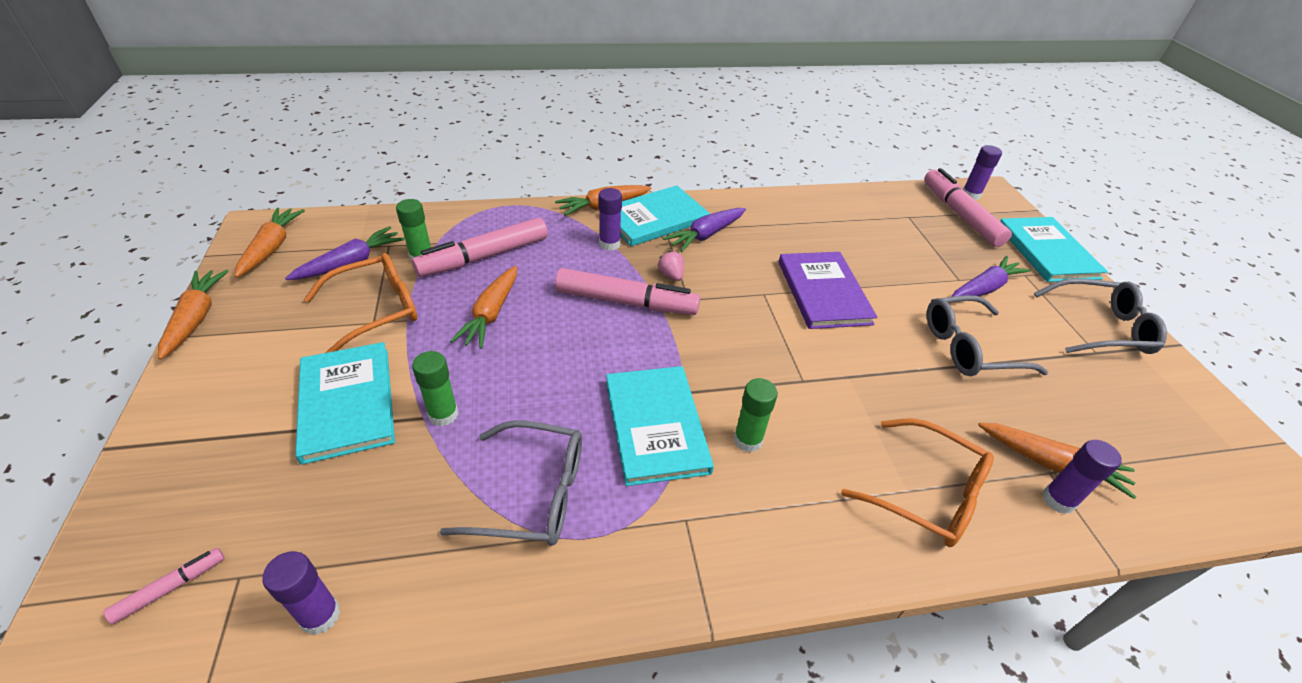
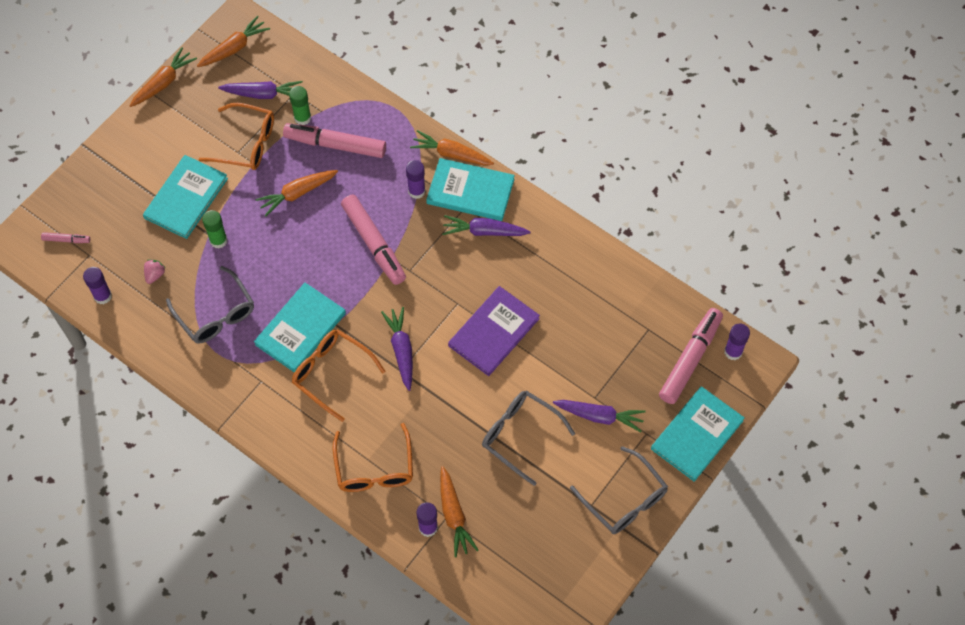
camera: 50 degrees right, 20 degrees up
pink strawberry [658,251,684,281] -> pink strawberry moved to [144,260,165,284]
green glue stick [734,378,778,452] -> orange glasses [292,329,386,422]
none -> purple carrot [381,307,413,391]

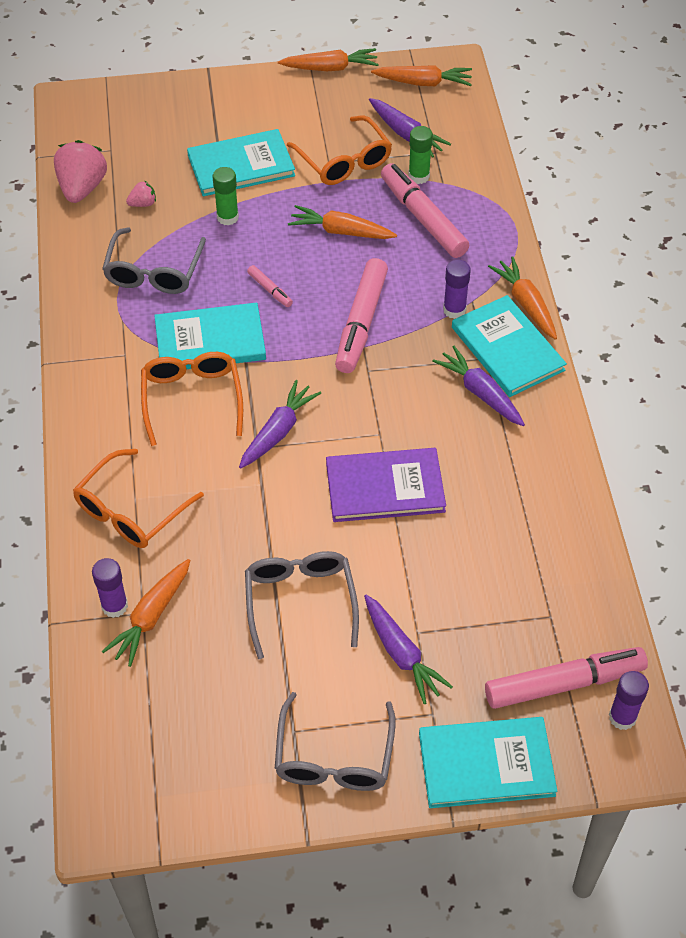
camera: 45 degrees right, 10 degrees down
pink marker [41,232,90,243] -> pink marker moved to [247,265,293,307]
purple glue stick [83,267,112,304] -> pink strawberry [54,140,107,203]

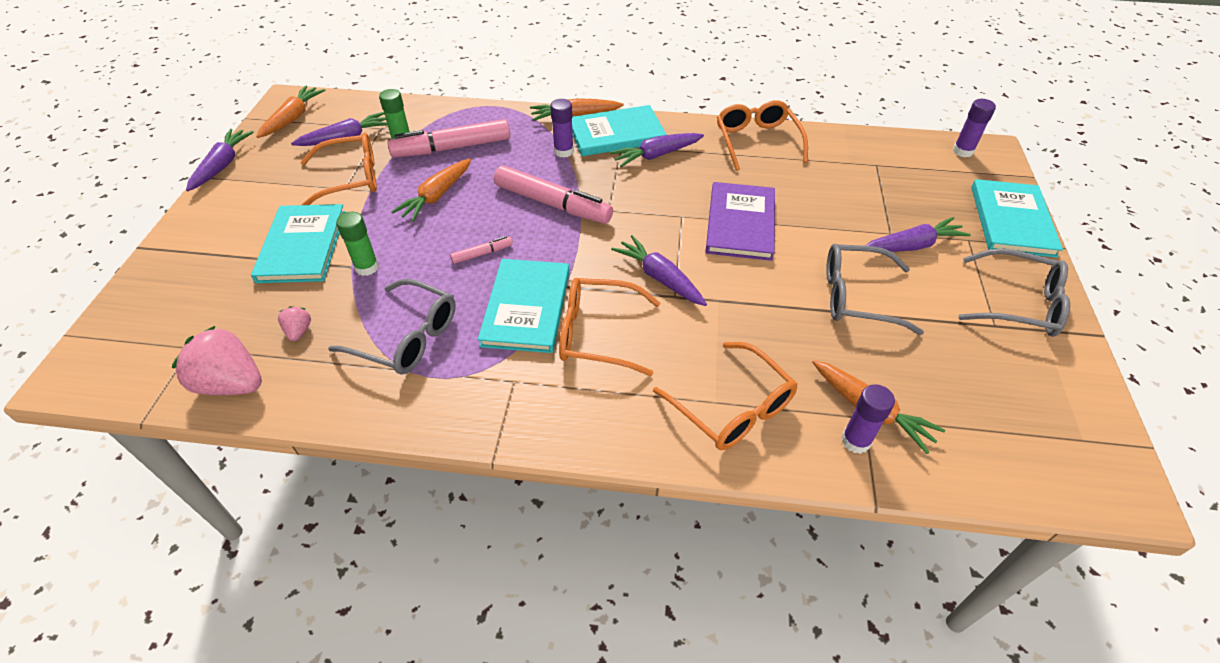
camera: 75 degrees left, 5 degrees down
orange carrot [278,48,379,71] -> purple carrot [186,129,254,191]
pink marker [485,647,648,709] -> none
none -> orange glasses [717,100,808,171]

